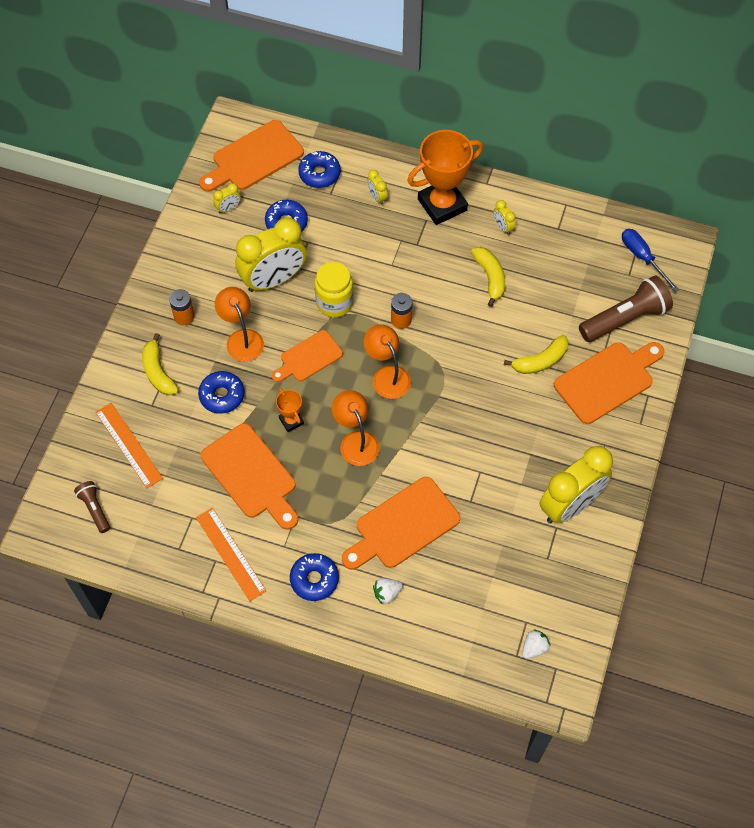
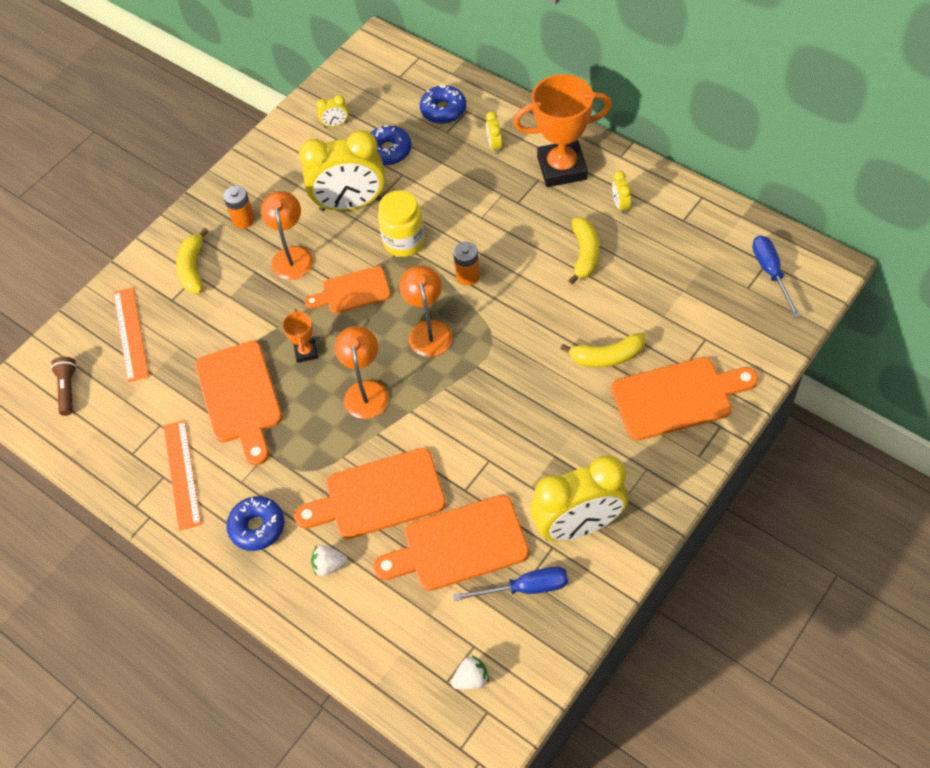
camera: 25 degrees right, 5 degrees down
blue donut [198,371,245,414] -> none
orange cutting board [199,120,304,192] -> orange cutting board moved to [373,495,529,591]
brown flashlight [579,275,673,342] -> none
none -> blue screwdriver [453,566,568,601]

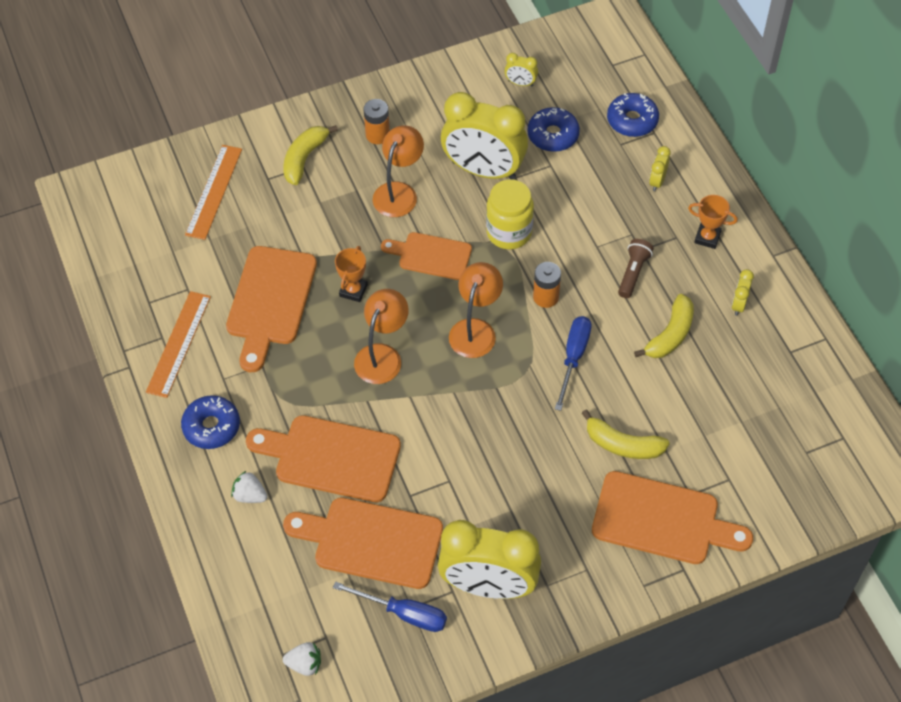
camera: 25 degrees right, 0 degrees up
brown flashlight [51,357,77,416] -> brown flashlight moved to [618,239,654,298]
orange trophy [513,74,612,187] -> orange trophy [688,195,737,249], size x0.47
blue screwdriver [752,235,800,318] -> blue screwdriver moved to [555,316,591,411]

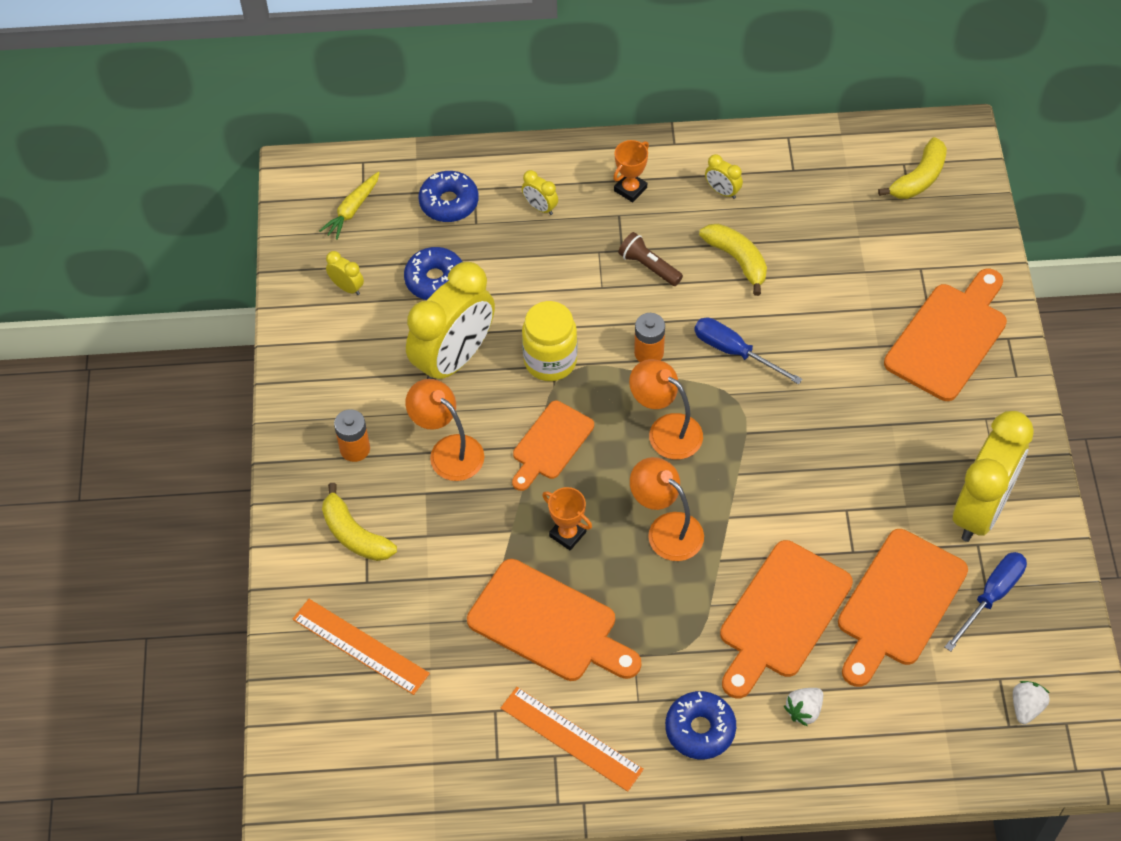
camera: 70 degrees left, 0 degrees up
yellow clock [504,53,538,86] -> yellow clock turned 90 degrees counterclockwise [326,251,364,295]
yellow banana [582,409,670,459] -> yellow banana moved to [878,137,947,199]
none -> yellow carrot [319,172,380,240]

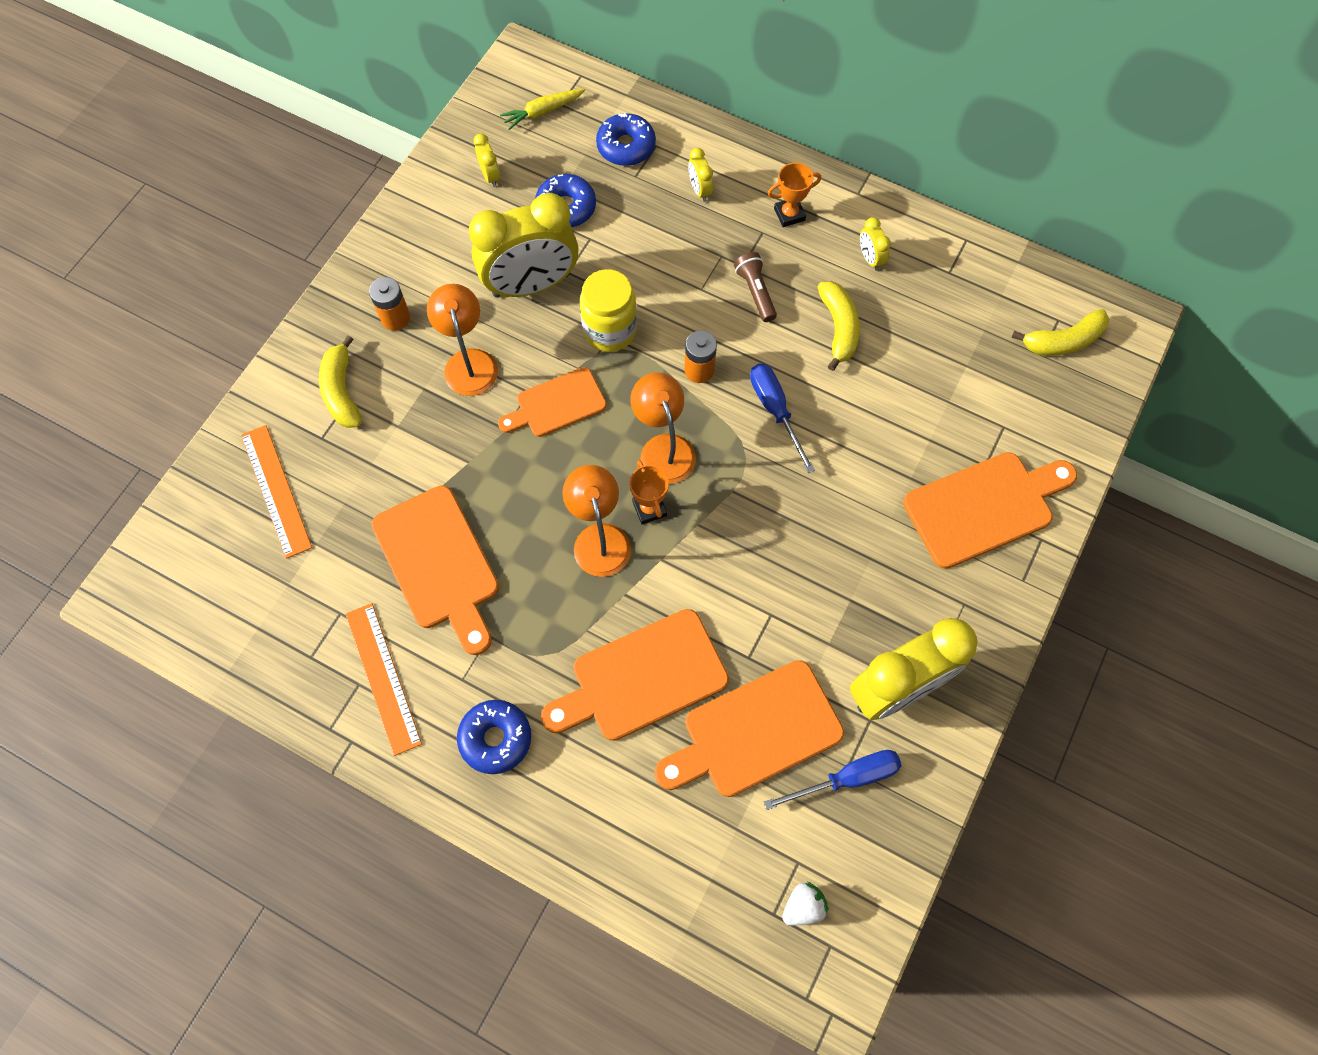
camera: 30 degrees right, 10 degrees up
orange trophy [542,487,592,550] -> orange trophy moved to [630,460,669,524]
white strawberry [784,688,823,727] -> none

